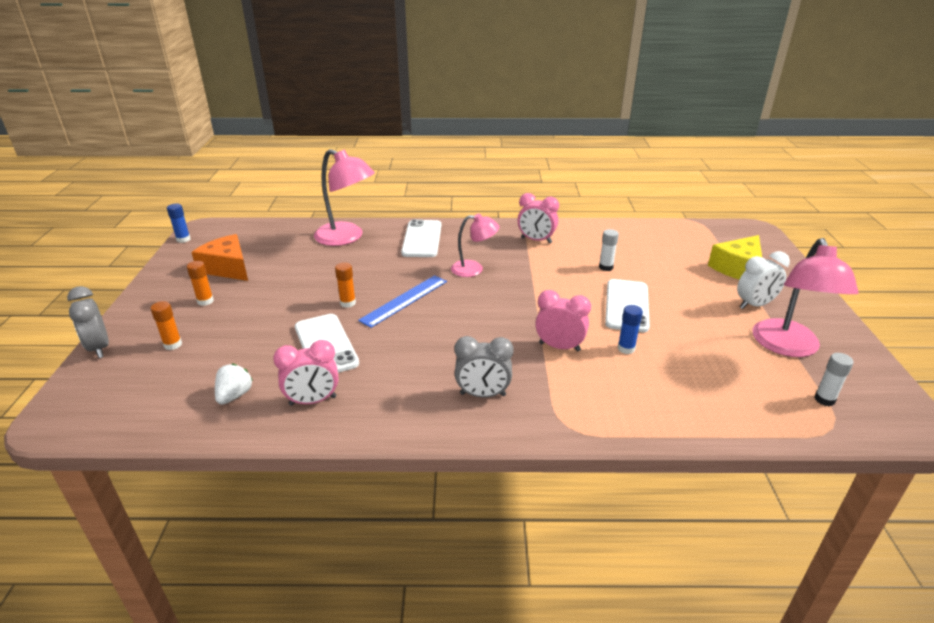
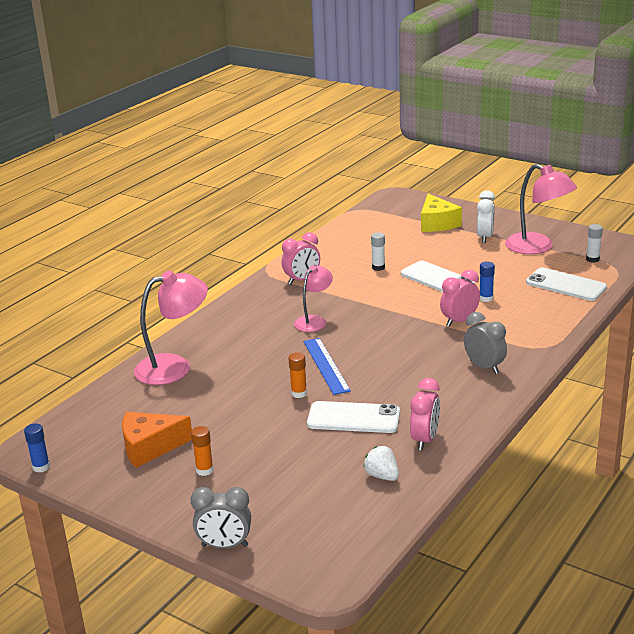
camera: 55 degrees left, 5 degrees down
orange glue stick [151,301,182,350] -> none
white phone [401,219,442,257] -> white phone moved to [526,268,607,301]
grey clock [454,336,514,397] -> grey clock turned 75 degrees counterclockwise [464,312,507,374]

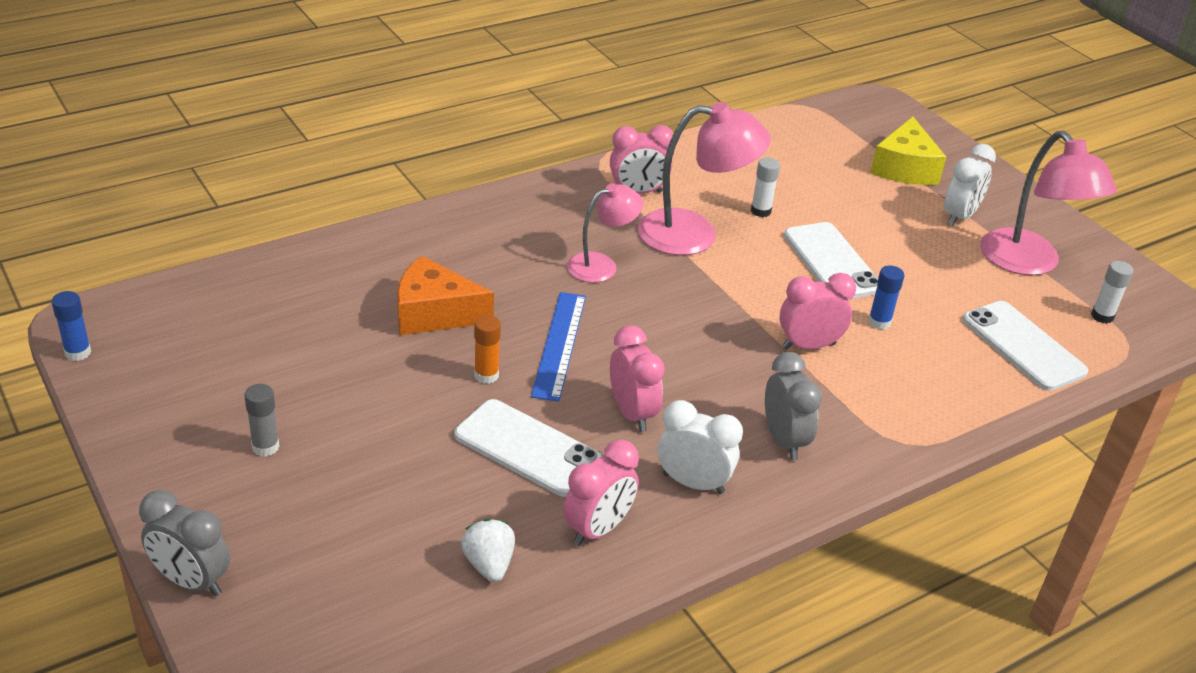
camera: 20 degrees right, 10 degrees up
orange cheese [122,412,192,468] -> orange cheese moved to [397,256,494,335]
pink lamp [134,270,208,385] -> pink lamp moved to [638,102,771,255]
orange glue stick [191,426,214,476] -> grey glue stick [244,384,279,457]
none -> pink clock [610,326,665,432]
none -> white clock [658,400,743,494]

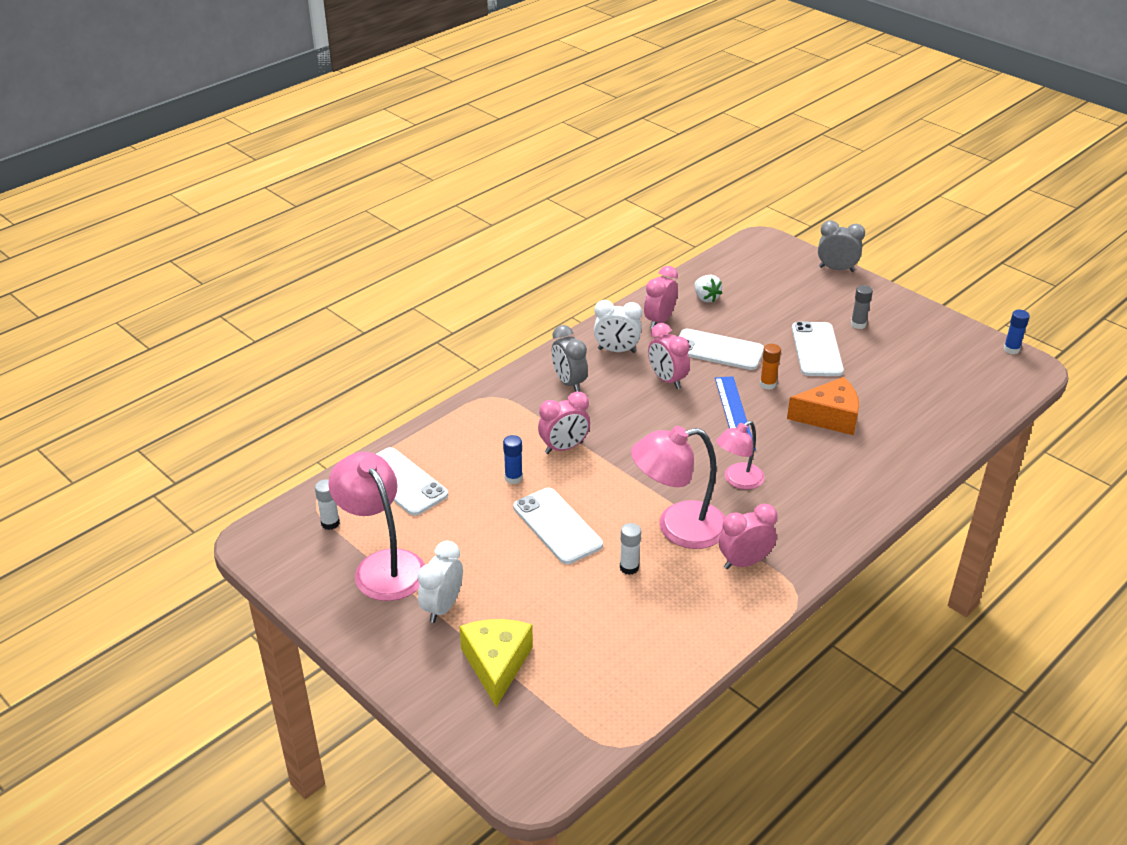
camera: 170 degrees right, 0 degrees up
none -> white phone [792,322,844,376]

